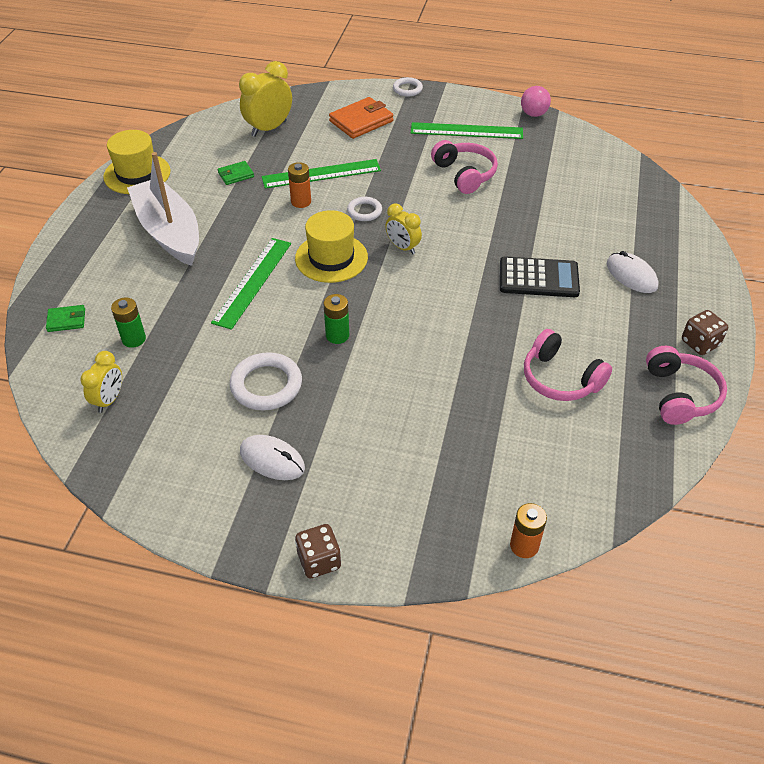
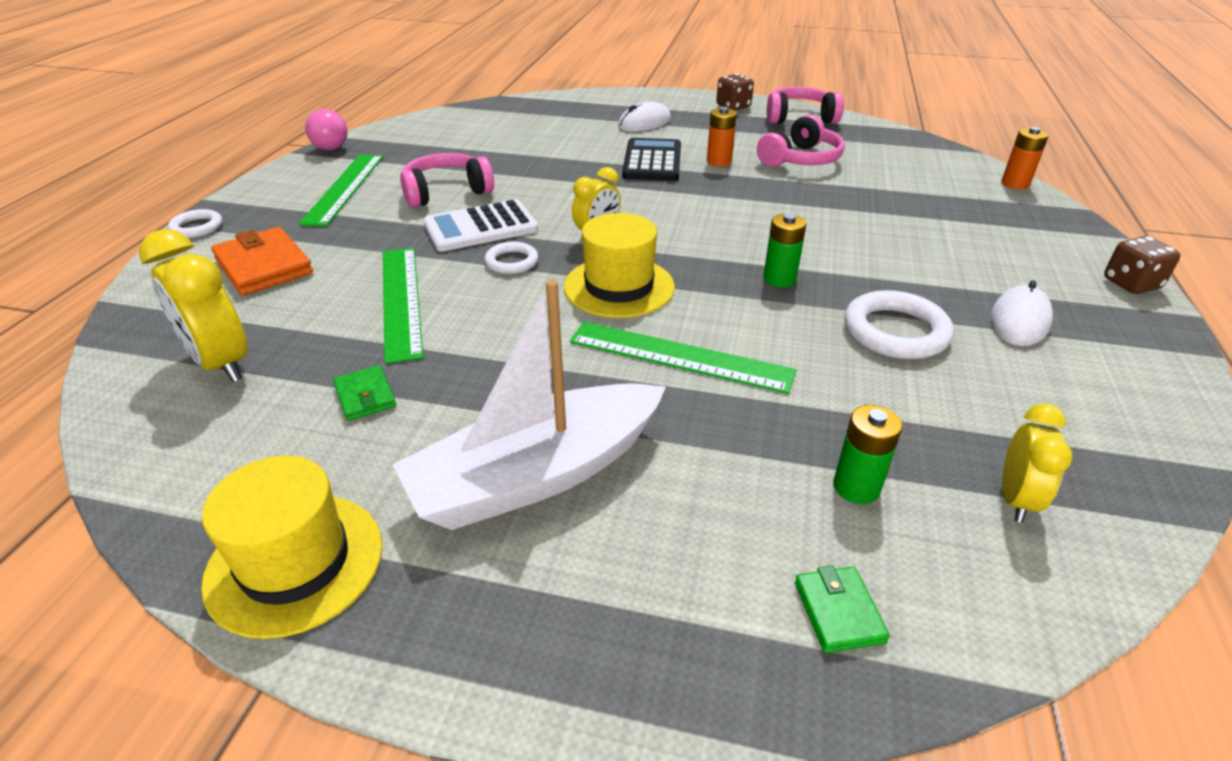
camera: 90 degrees left, 10 degrees down
yellow clock [80,351,122,413] -> yellow clock turned 90 degrees clockwise [1002,404,1073,523]
orange battery [288,162,311,208] -> orange battery moved to [707,107,737,166]
none -> white calculator [423,199,538,252]

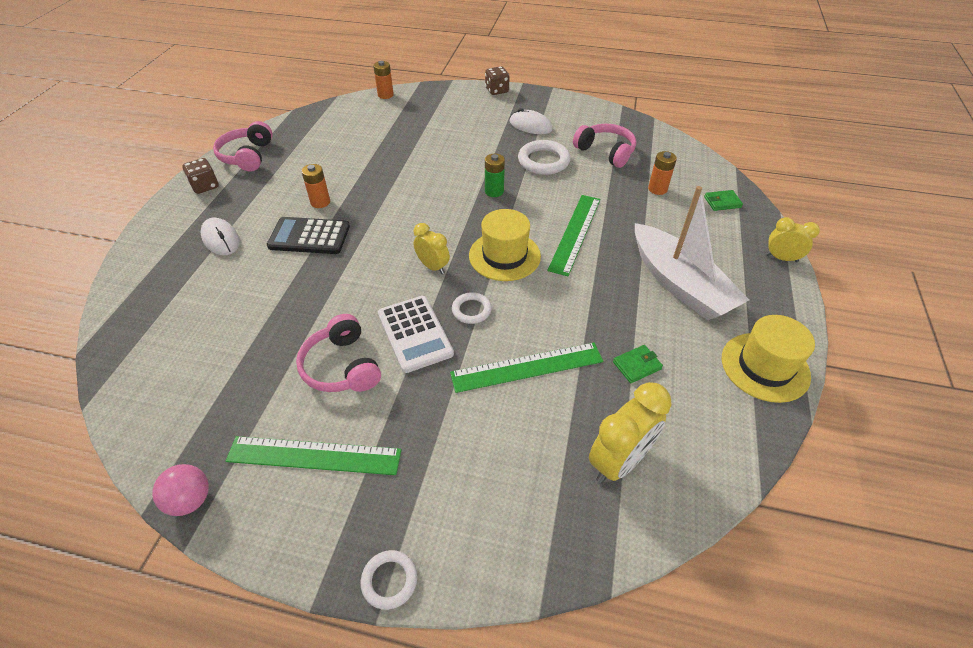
camera: 90 degrees left, 10 degrees up
orange wallet [211,227,313,296] -> none
pink headphones [757,114,845,167] -> pink headphones moved to [573,124,636,168]
green battery [833,405,902,504] -> orange battery [648,151,677,195]
yellow clock [1002,404,1073,523] -> yellow clock moved to [766,217,820,262]

